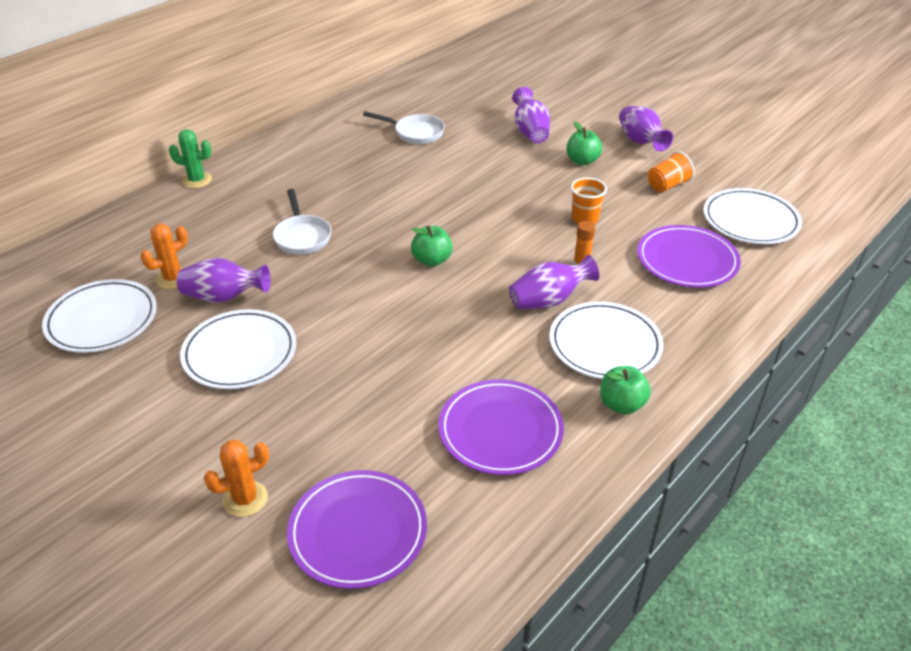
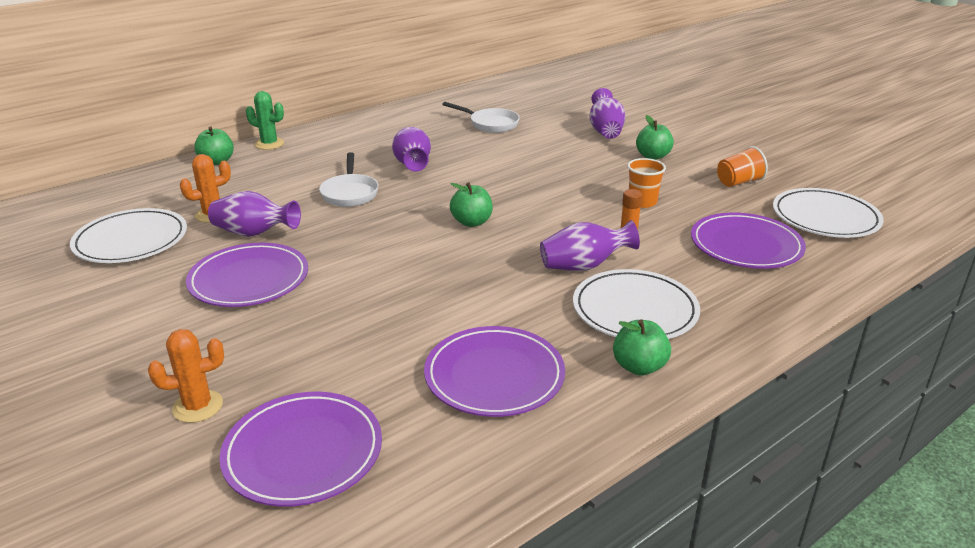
camera: 10 degrees right, 10 degrees down
white plate [180,309,296,389] -> purple plate [186,243,308,307]
purple vase [619,106,673,151] -> purple vase moved to [392,127,431,172]
none -> green apple [194,126,234,165]

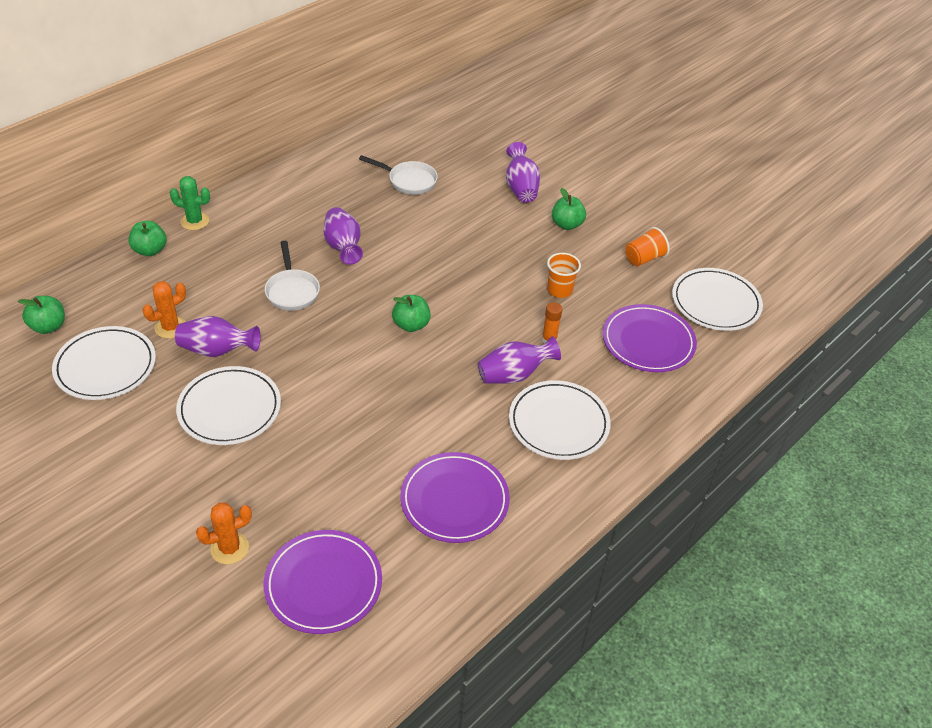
camera: 10 degrees left, 15 degrees up
purple plate [186,243,308,307] -> white plate [176,366,281,445]
green apple [613,319,671,376] -> green apple moved to [18,296,65,334]

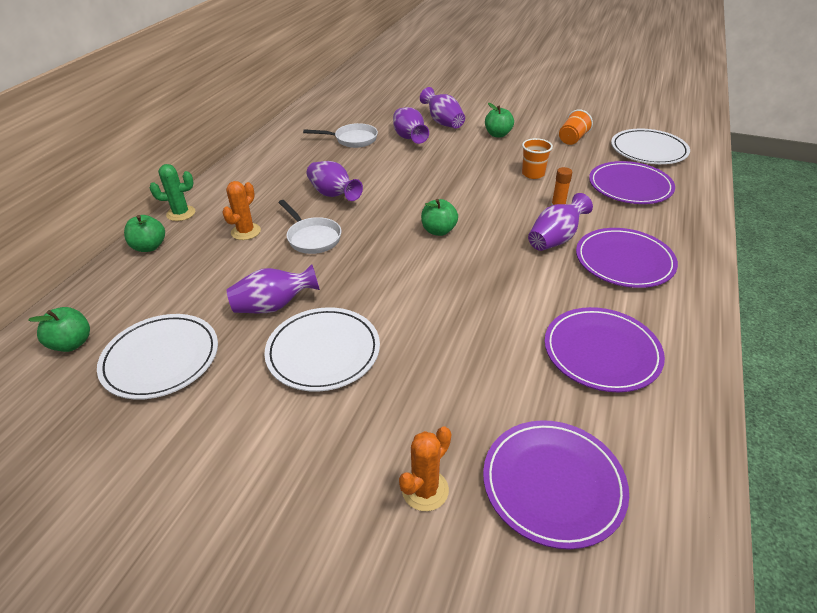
camera: 20 degrees left, 5 degrees down
orange cactus [142,281,186,339] -> orange cactus moved to [222,181,261,240]
white plate [509,380,611,460] -> purple plate [576,228,678,288]
none -> purple vase [393,107,429,144]

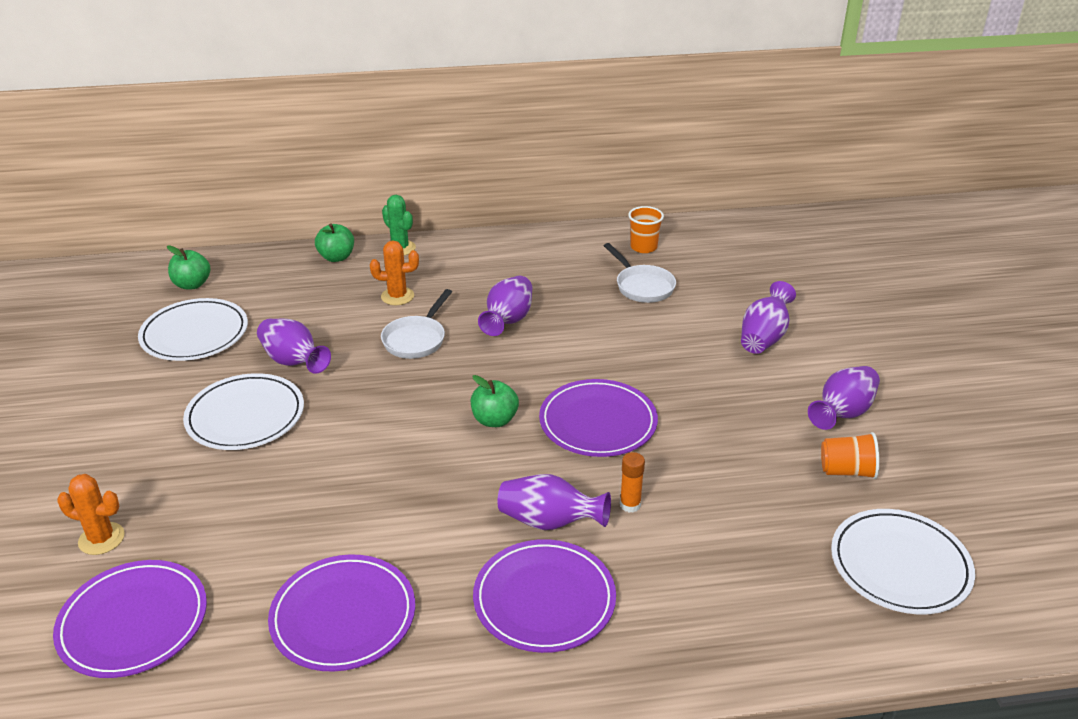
camera: 60 degrees right, 5 degrees down
purple vase [393,107,429,144] -> purple vase moved to [808,366,880,430]
green apple [485,103,514,138] -> none
orange cup [522,138,553,179] -> orange cup moved to [628,206,664,253]
purple plate [589,161,675,204] -> purple plate moved to [539,379,658,457]

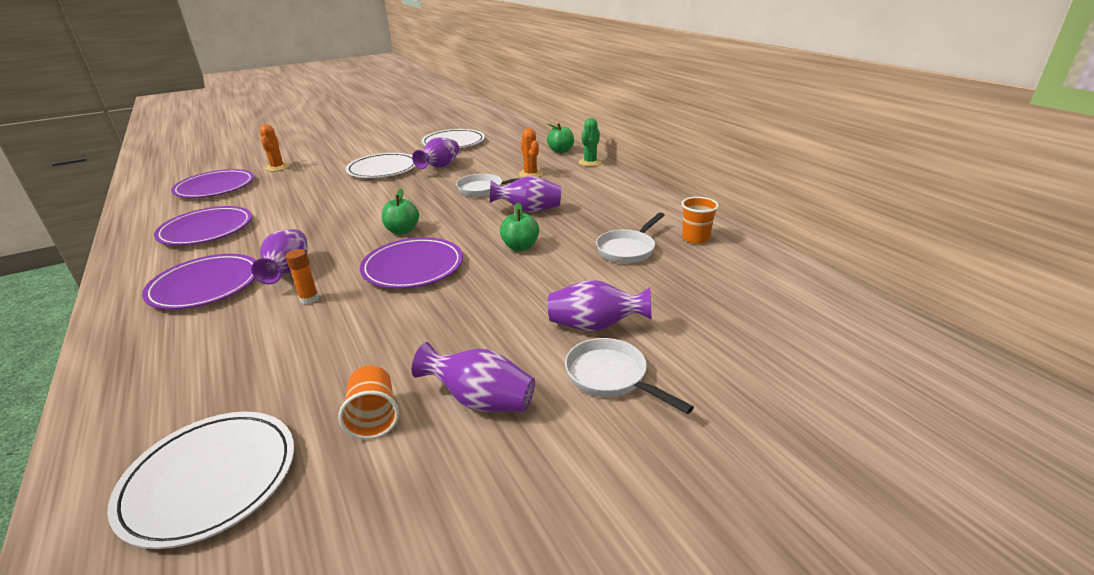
camera: 70 degrees right, 5 degrees down
green apple [167,245,211,289] -> green apple moved to [500,202,539,251]
none -> white pan [565,338,694,414]

